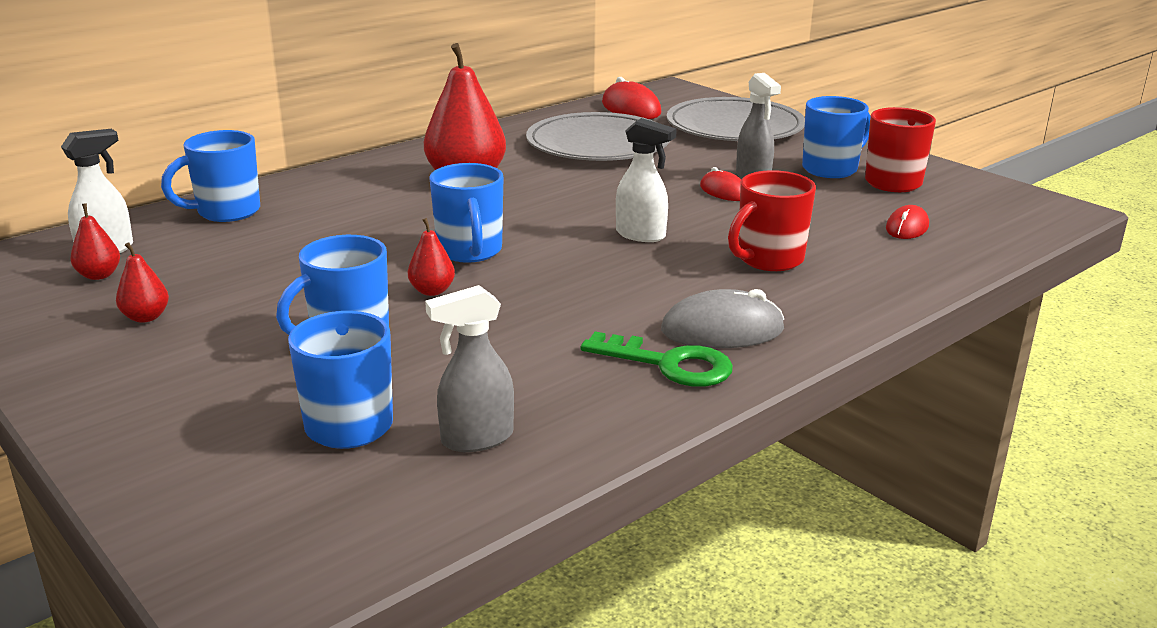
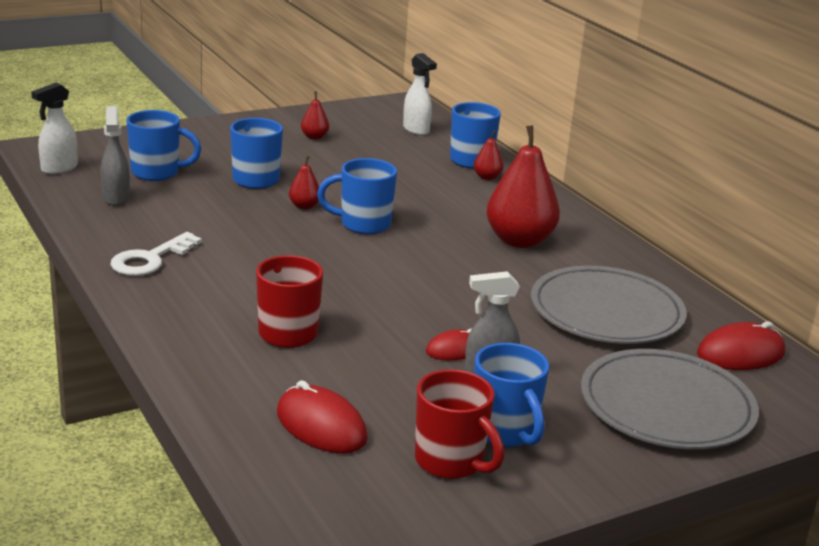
camera: 100 degrees right, 0 degrees up
red pear [70,203,120,280] -> red pear moved to [474,131,504,180]
green key [581,332,733,387] -> white key [110,232,202,276]
white spray bottle [616,118,677,242] -> white spray bottle moved to [31,83,78,174]
grey mouse [661,289,784,348] -> none
red mouse [886,205,929,239] -> red mouse [277,380,368,453], size x1.60

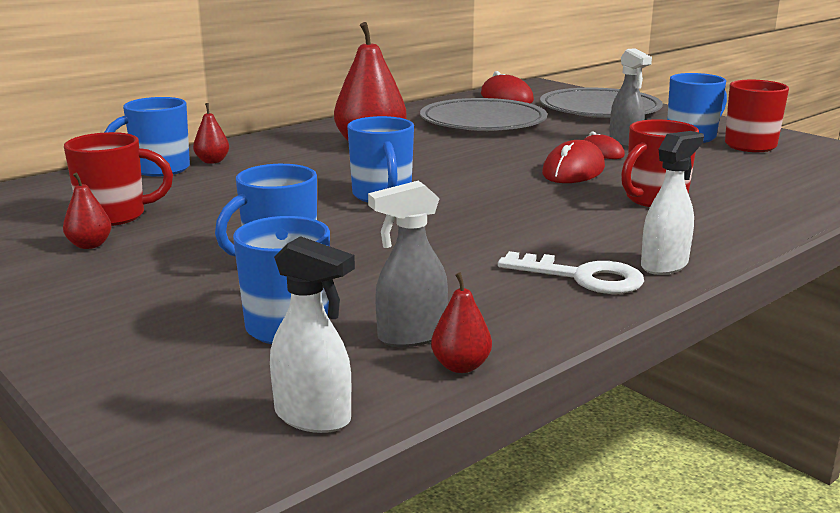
camera: 100 degrees left, 5 degrees down
red mouse [277,380,368,453] -> red mouse moved to [542,140,605,183]
red pear [289,156,319,209] -> red pear moved to [431,272,492,373]
white spray bottle [403,53,437,136] -> white spray bottle moved to [641,131,704,275]
none -> red mug [64,132,173,226]

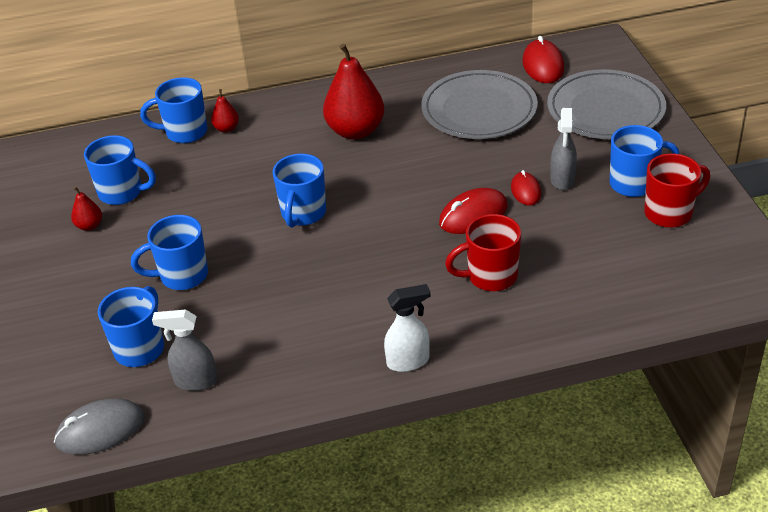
camera: 30 degrees right, 20 degrees up
red mug [64,132,173,226] -> blue mug [84,135,156,205]
white spray bottle [270,236,355,433] -> grey mouse [54,398,144,455]
red pear [431,272,492,373] -> none
white key [498,251,644,294] -> none

